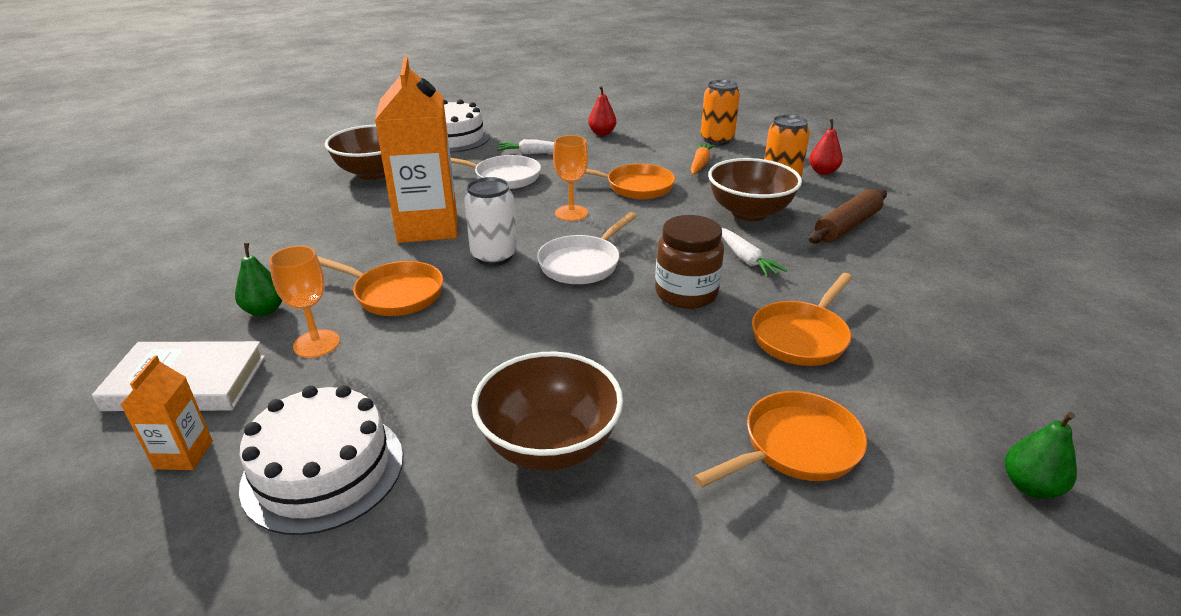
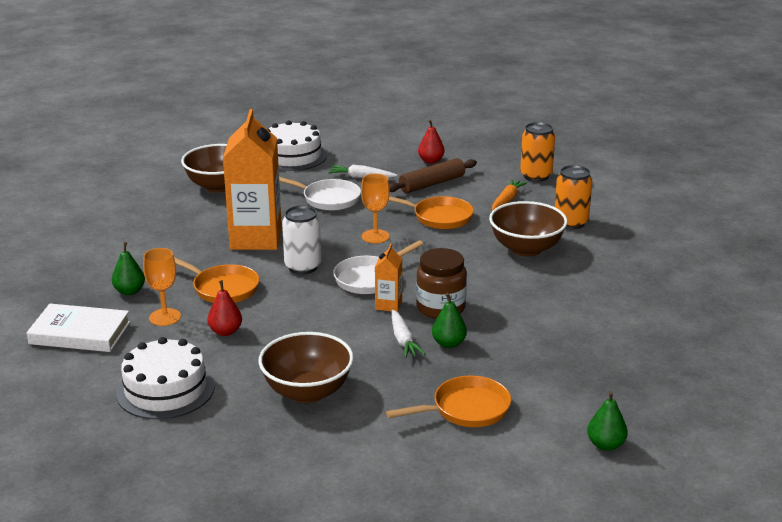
camera: 10 degrees right, 5 degrees down
orange carton [121,355,213,470] -> orange carton moved to [375,244,402,312]
white carrot [722,228,787,277] -> white carrot moved to [391,309,426,358]
orange pan [752,273,853,366] -> none
red pear [809,119,843,175] -> red pear moved to [207,280,242,336]
brown rolling pin [809,189,887,244] -> brown rolling pin moved to [389,158,477,193]
none -> green pear [432,293,467,348]

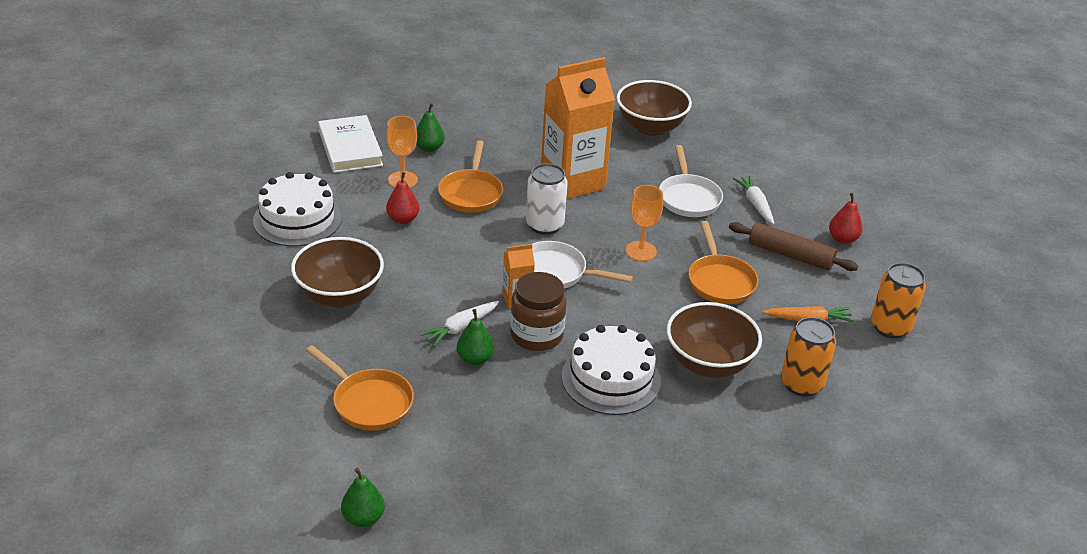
camera: 60 degrees right, 10 degrees up
white cake [267,120,327,171] -> white cake moved to [562,325,661,415]

